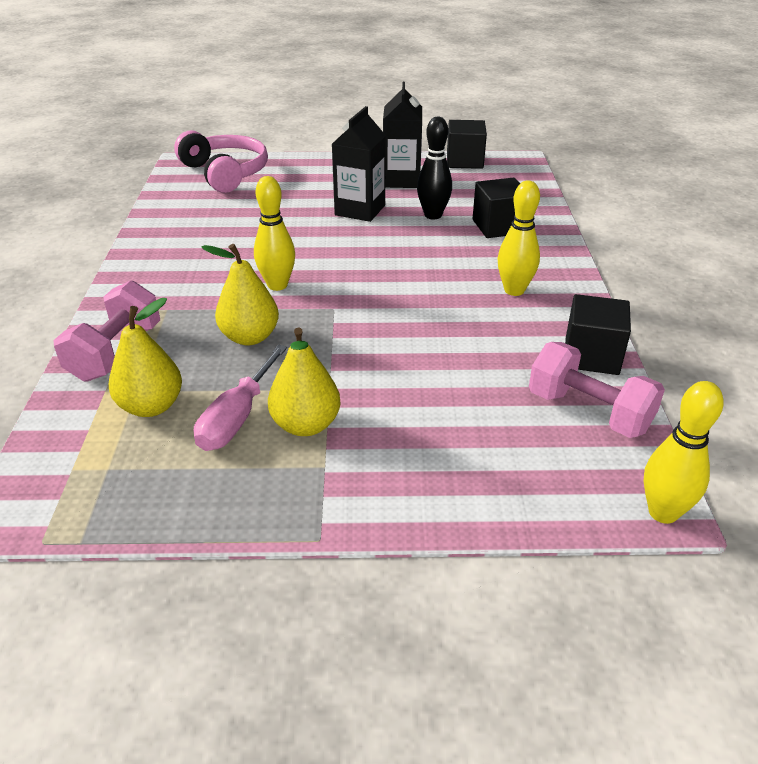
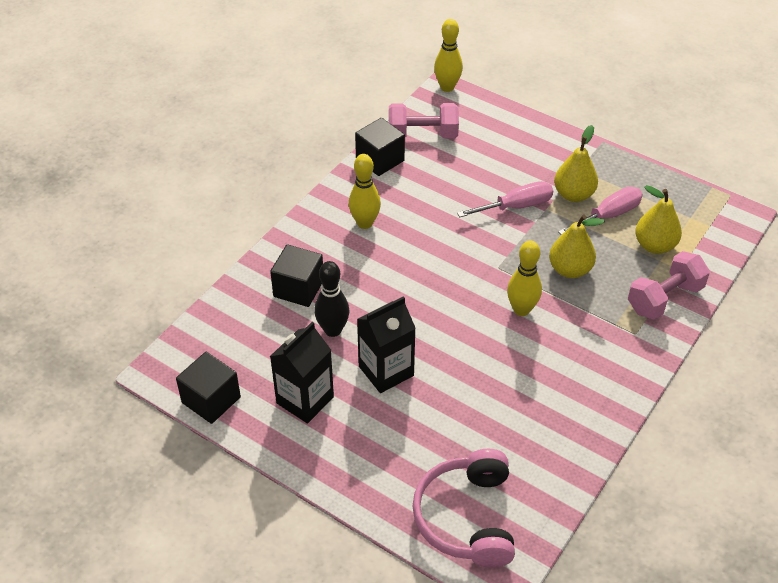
camera: 145 degrees left, 10 degrees up
pink dumbbell [529,342,665,438] -> pink dumbbell turned 75 degrees counterclockwise [389,103,459,139]
none -> pink screwdriver [457,181,553,217]

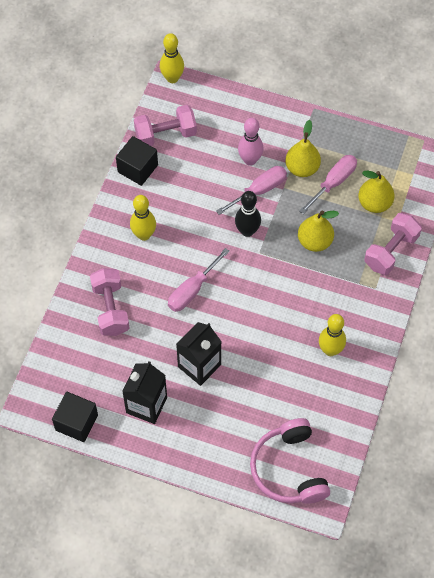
camera: 15 degrees left, 15 degrees up
black cube [270,244,323,307] -> pink dumbbell [90,268,129,336]
black bowling pin [314,261,350,337] -> black bowling pin moved to [235,191,261,237]
yellow bowling pin [507,241,542,316] -> yellow bowling pin moved to [319,314,346,356]
none -> pink screwdriver [168,248,230,312]
none -> pink bowling pin [238,118,264,166]

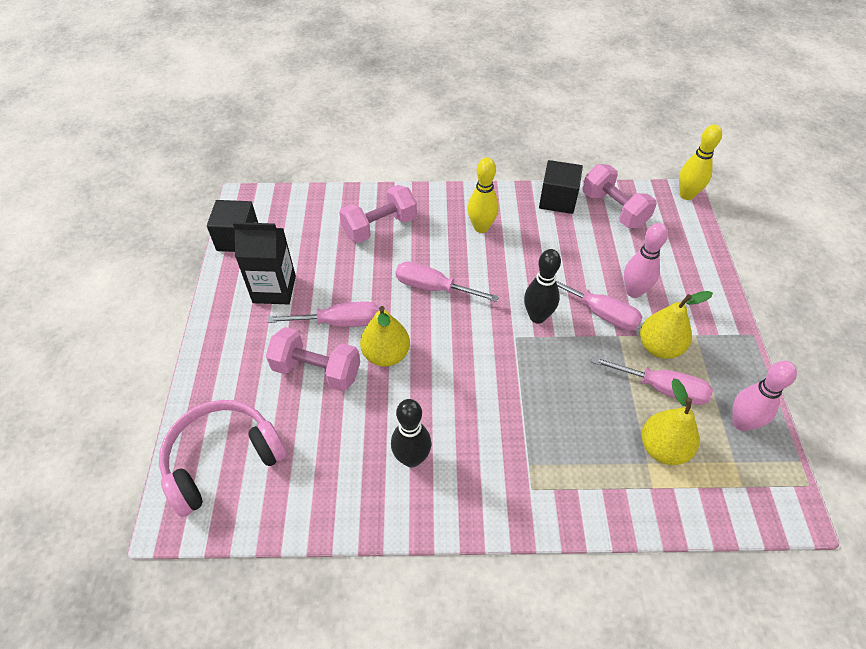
camera: 70 degrees right, 10 degrees down
black carton [176,322,222,386] -> pink screwdriver [267,301,378,327]
yellow pear [298,210,339,252] -> yellow pear moved to [360,306,410,367]
yellow bowling pin [319,314,346,356] -> black bowling pin [391,399,431,468]
pink dumbbell [364,213,422,275] -> pink dumbbell moved to [266,327,360,392]
none -> pink bowling pin [732,361,797,431]

